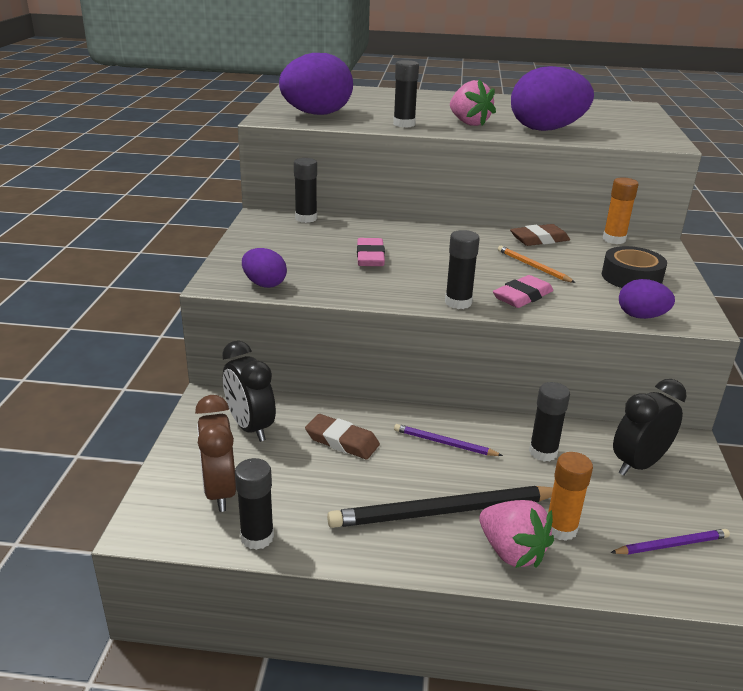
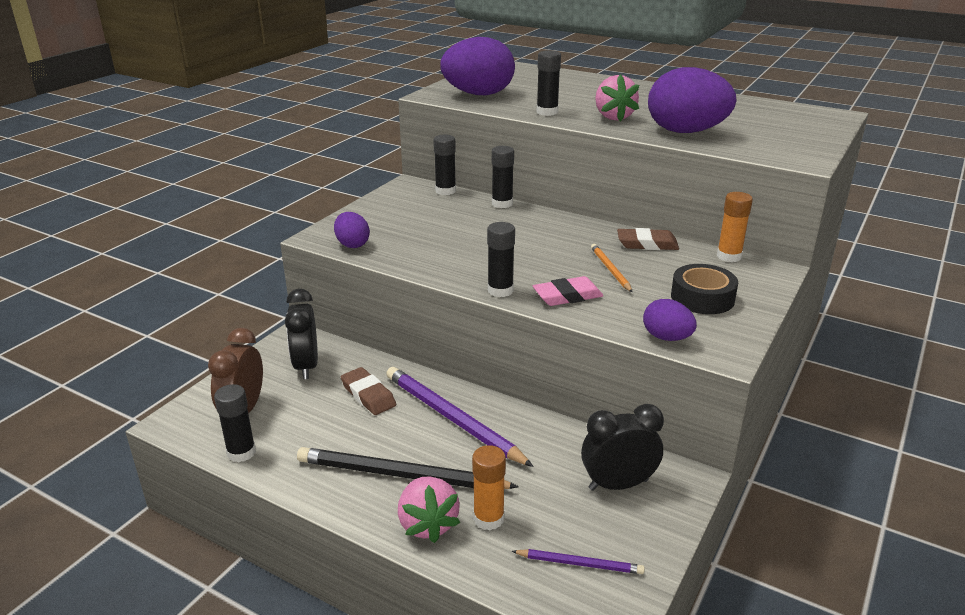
camera: 25 degrees right, 0 degrees up
pink eraser [357,238,385,266] -> none
purple pencil [394,424,503,456] -> purple pencil [386,367,534,467], size x1.95
black glue stick [529,382,570,462] -> black glue stick moved to [492,146,514,208]

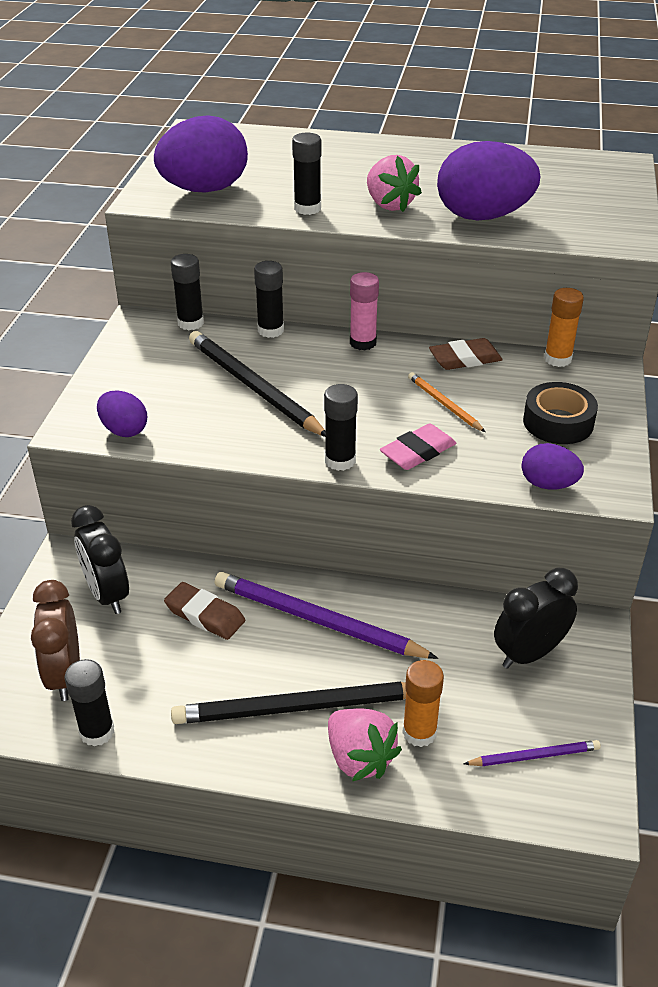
camera: 20 degrees left, 10 degrees up
none -> black pencil [189,331,325,437]
none -> pink glue stick [350,272,379,350]

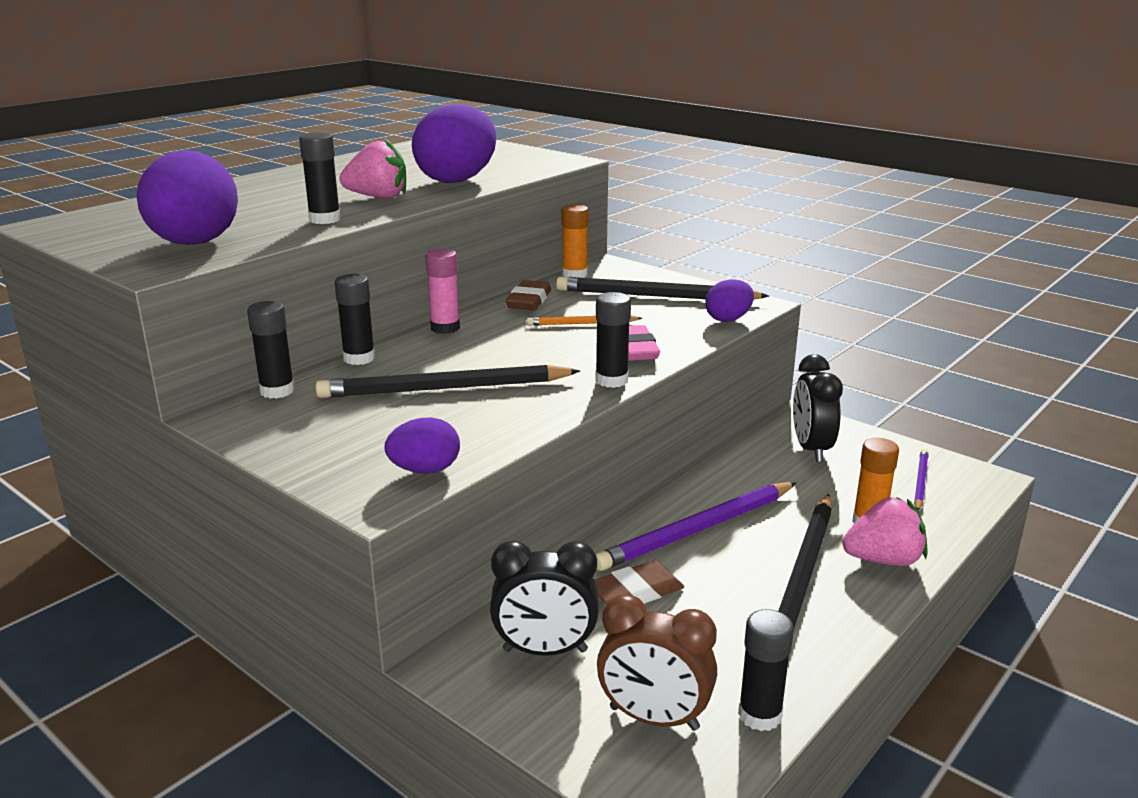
camera: 60 degrees left, 15 degrees down
black tape [523,382,598,444] -> black pencil [556,277,769,299]

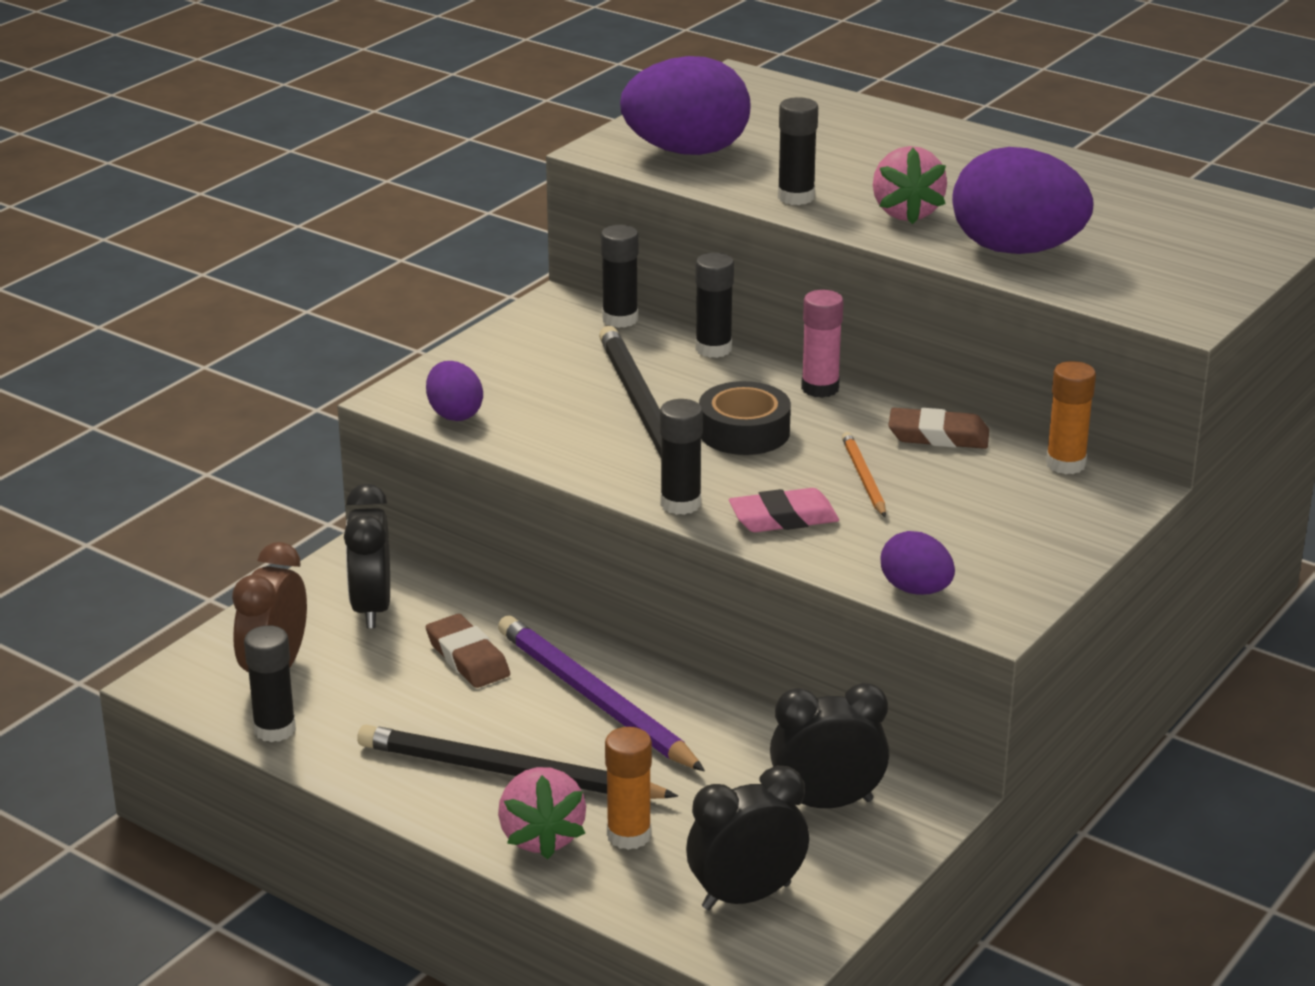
camera: 85 degrees right, 5 degrees up
black pencil [556,277,769,299] -> none
purple pencil [914,449,929,511] -> black clock [686,766,809,910]
none -> black tape [699,381,791,455]

